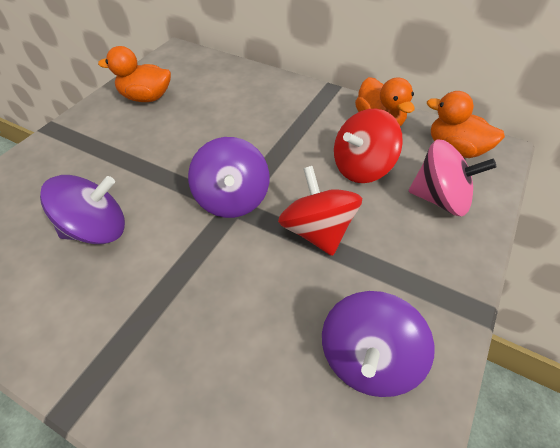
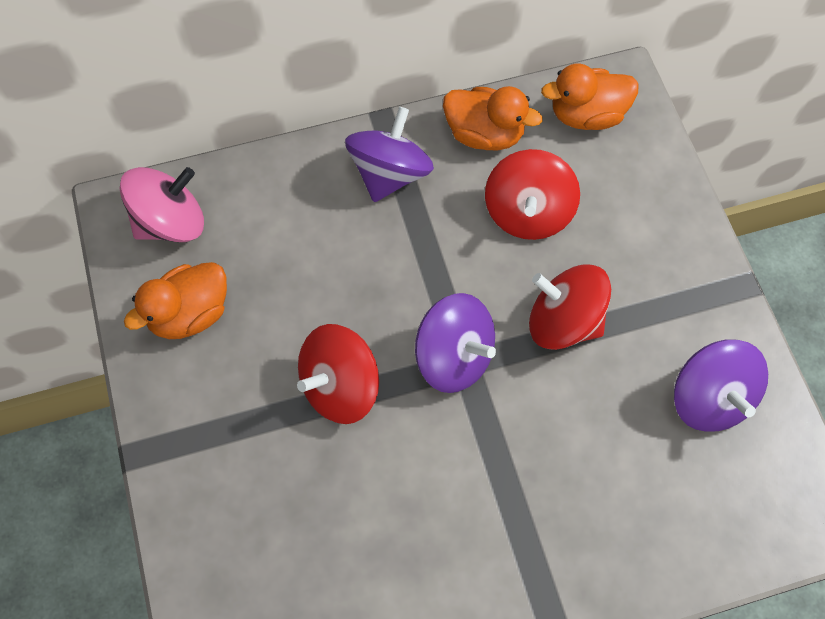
camera: 45 degrees left, 15 degrees up
purple spinning top [40,175,125,244] -> purple spinning top moved to [345,107,434,202]
pink spinning top [408,139,497,216] -> pink spinning top moved to [119,167,204,242]
none -> red spinning top [297,324,379,424]

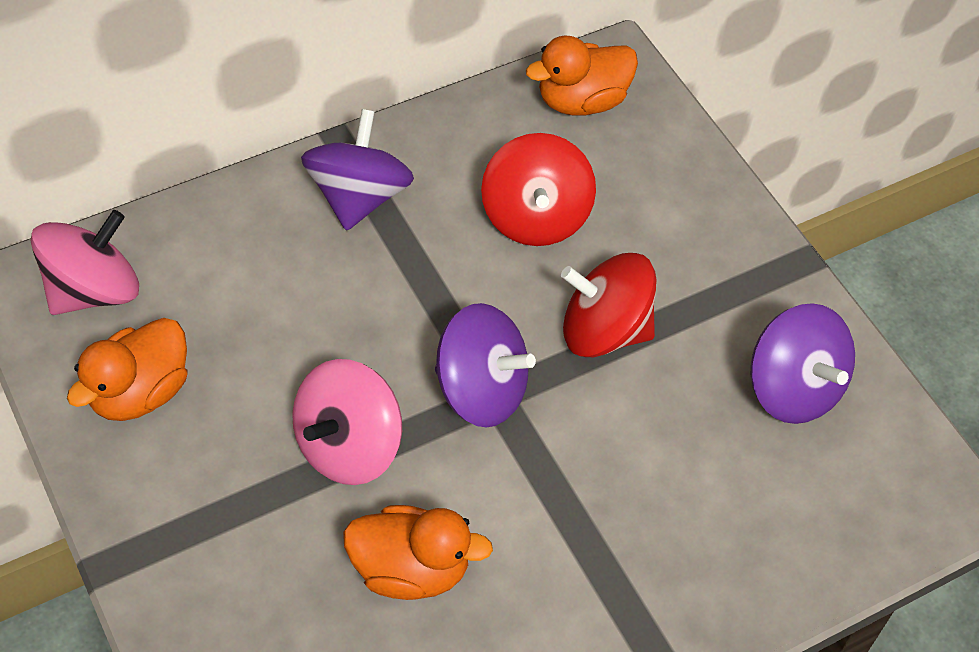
camera: 15 degrees left, 10 degrees down
red spinning top [297,324,379,424] -> pink spinning top [292,359,402,485]
orange duck [443,86,542,150] -> orange duck moved to [343,505,493,600]

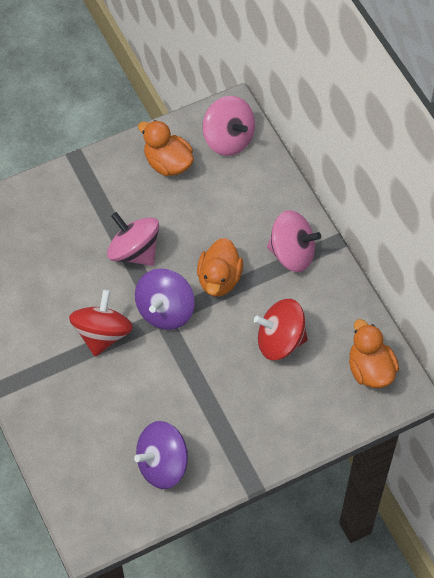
camera: 95 degrees right, 5 degrees up
purple spinning top [301,109,414,231] -> pink spinning top [267,210,321,272]
orange duck [343,505,493,600] -> orange duck moved to [197,238,243,297]
red spinning top [561,253,657,357] -> red spinning top moved to [69,290,133,357]

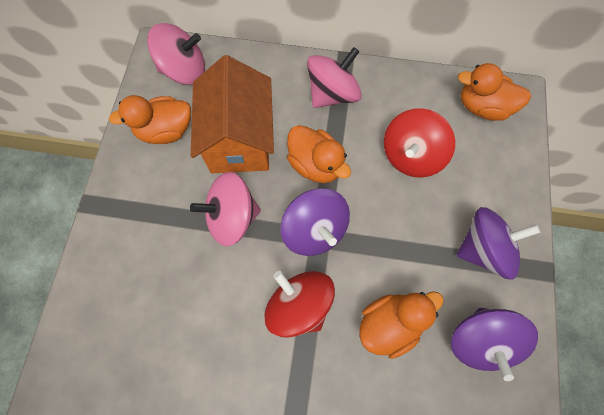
camera: 55 degrees left, 10 degrees up
none -> orange house [191,55,274,173]
none -> orange duck [359,291,444,359]
none -> purple spinning top [457,207,541,280]

